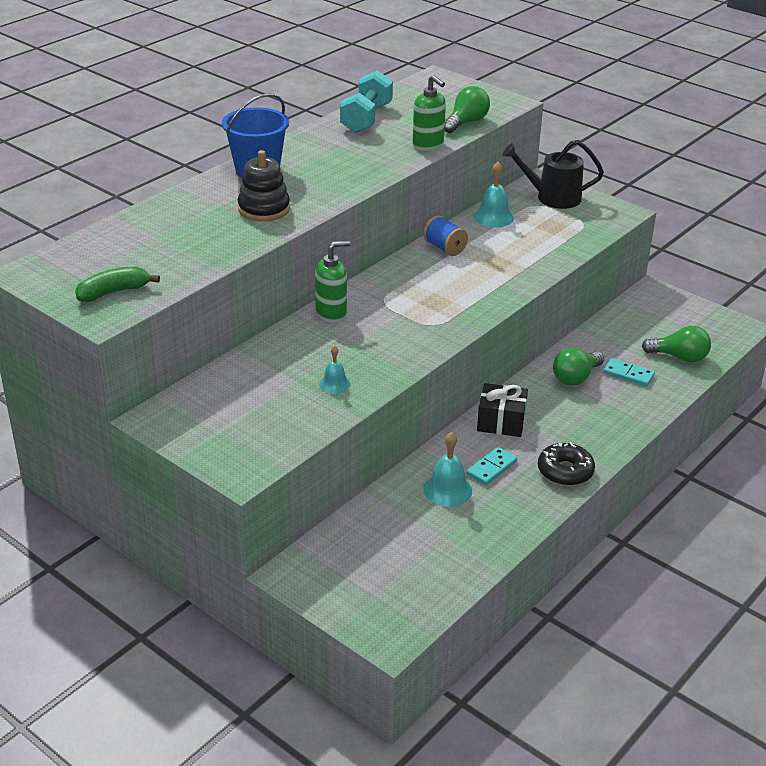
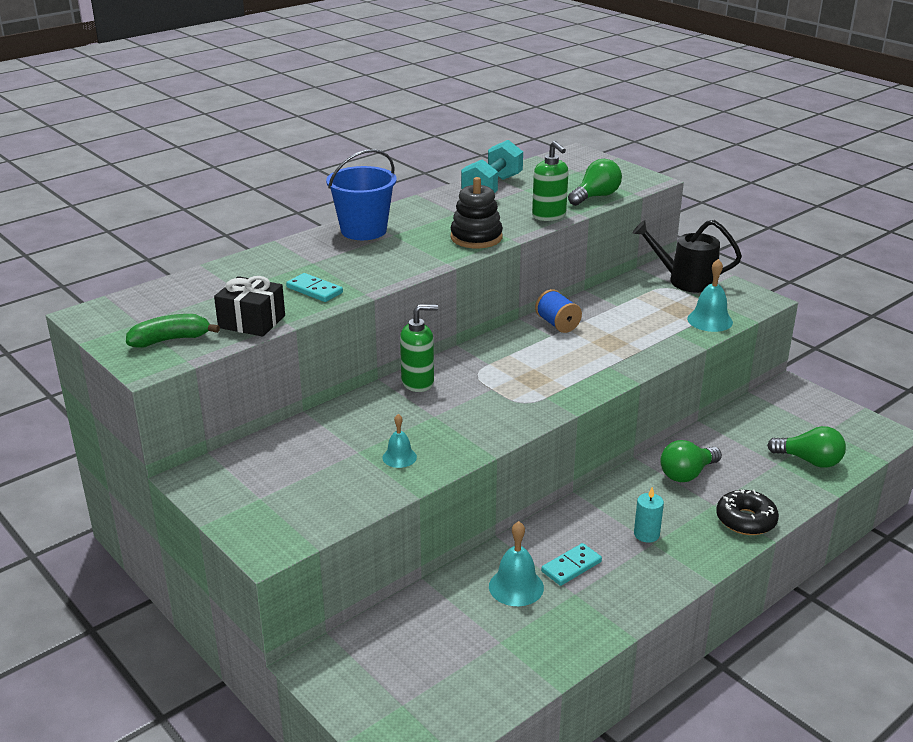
camera: 10 degrees right, 5 degrees down
black stacking toy [237,150,290,222] -> black stacking toy moved to [450,177,503,248]
turquoise bell [474,162,514,228] -> turquoise bell moved to [687,259,733,332]
black gift [477,383,528,437] -> black gift moved to [214,276,285,337]
black donut [538,442,595,486] -> black donut moved to [716,490,779,535]
turquoise domino [603,358,655,387] -> turquoise domino moved to [286,273,343,302]
none -> turquoise candle [634,487,664,543]

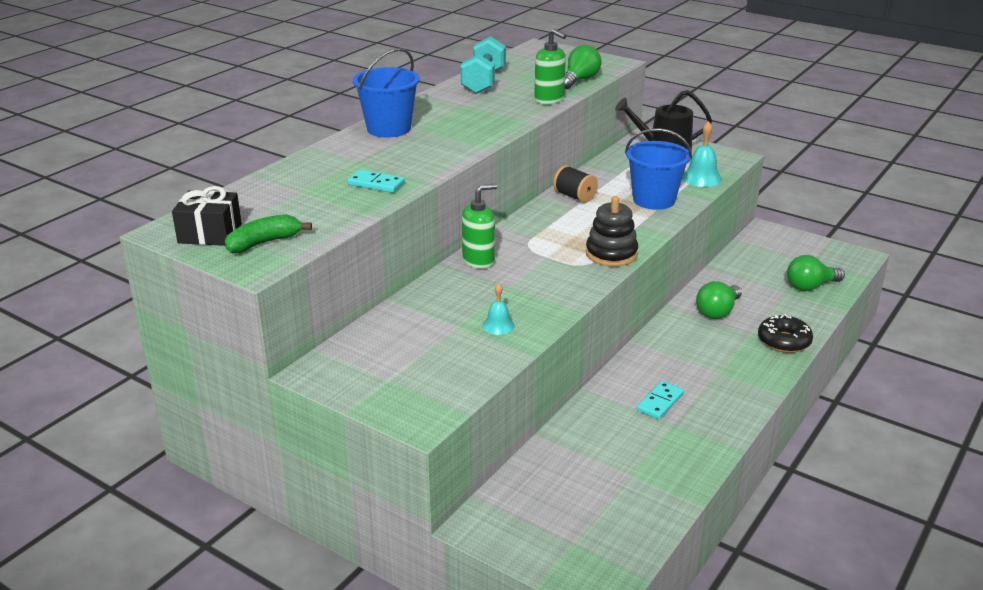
camera: 15 degrees left, 0 degrees up
black gift [214,276,285,337] -> black gift moved to [172,186,242,246]
black stacking toy [450,177,503,248] -> black stacking toy moved to [586,196,638,267]
turquoise bell [489,521,544,606] -> none
blue spool [535,289,582,333] -> black spool [553,165,598,203]
turquoise candle [634,487,664,543] -> none
green light bulb [767,426,846,468] -> green light bulb turned 150 degrees clockwise [787,255,845,291]
none -> blue bucket [625,128,692,210]

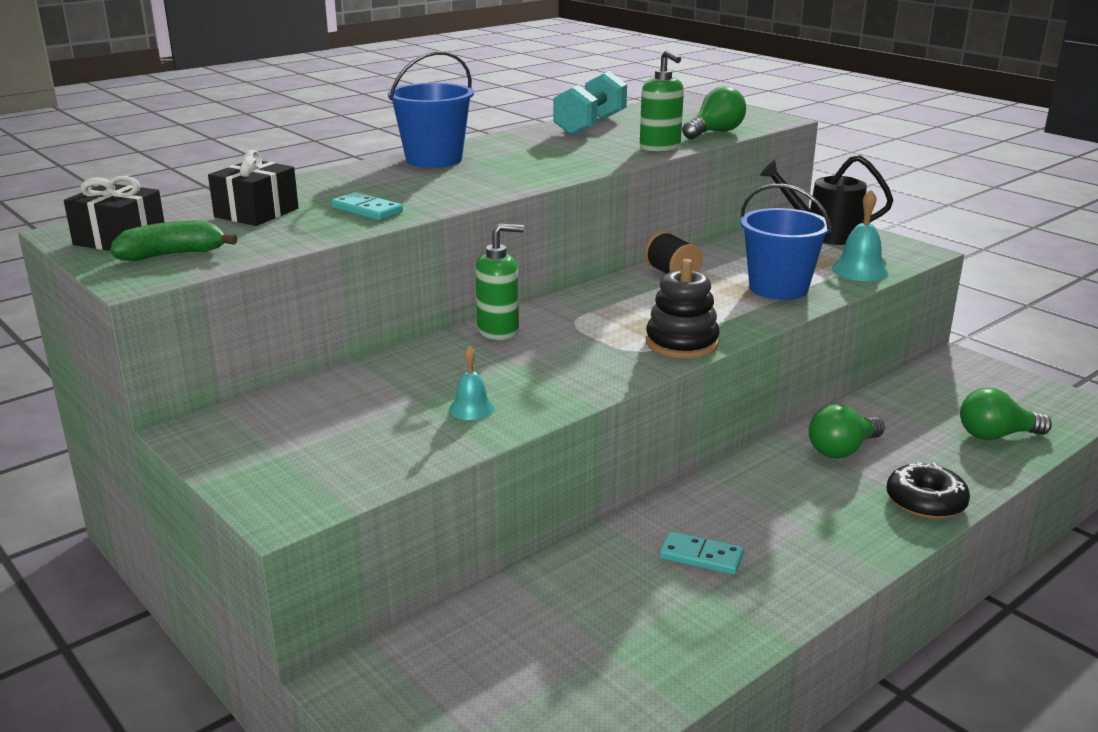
camera: 15 degrees right, 5 degrees down
turquoise domino [637,381,684,419] -> turquoise domino turned 60 degrees clockwise [659,531,744,575]
none -> black gift [208,150,299,226]

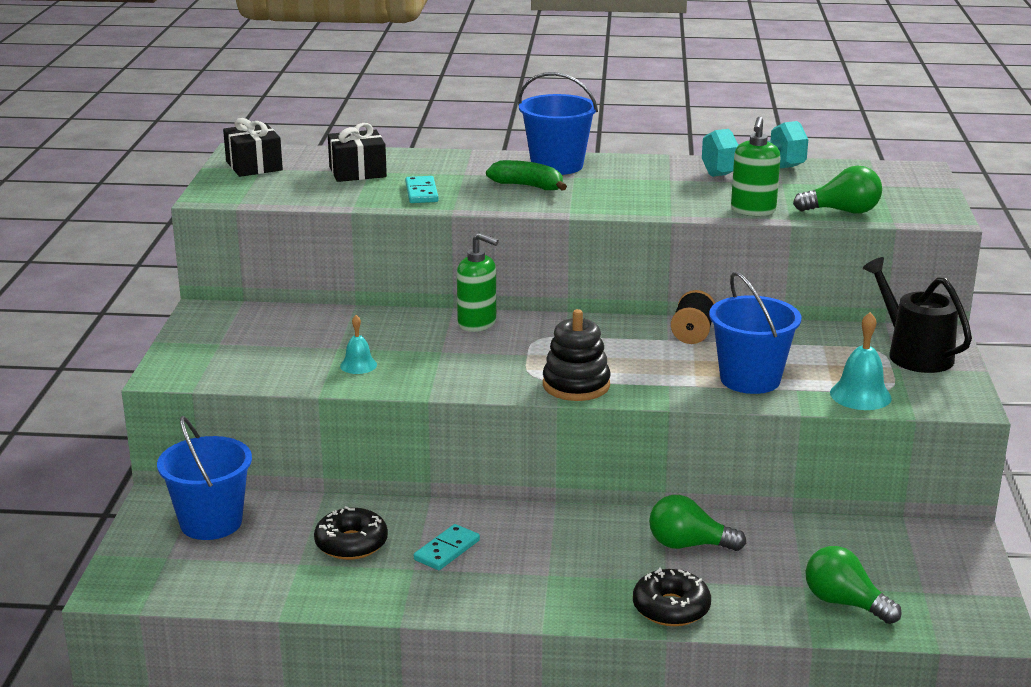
camera: 45 degrees right, 0 degrees up
green banana [110,221,238,261] -> green banana moved to [486,160,567,190]
turquoise domino [659,531,744,575] -> turquoise domino turned 60 degrees clockwise [414,524,480,570]
none -> blue bucket [157,416,252,540]
none -> black donut [314,506,388,560]

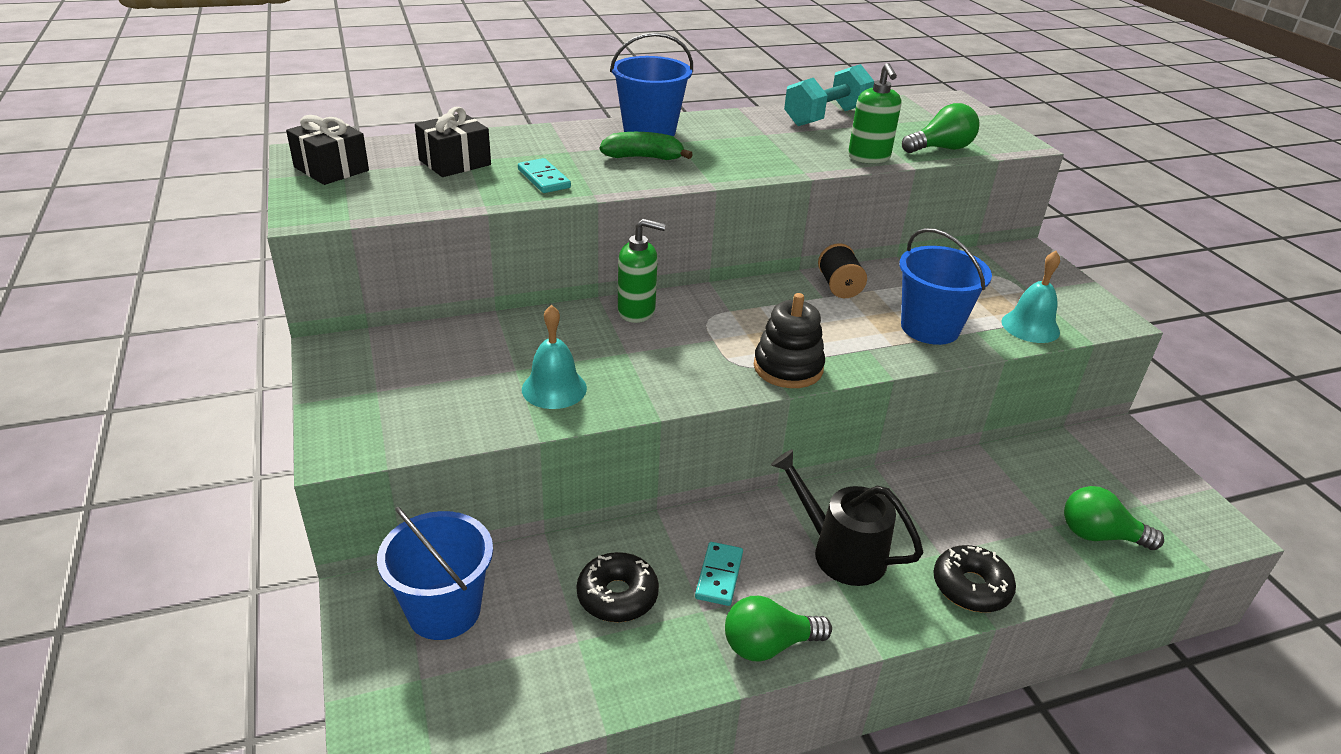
camera: 25 degrees left, 10 degrees up
turquoise bell [340,315,377,374] -> turquoise bell [522,305,587,409], size x1.58
green light bulb [649,495,746,551] -> green light bulb moved to [725,596,832,662]
black watering can [863,257,972,373] -> black watering can moved to [771,449,924,586]

